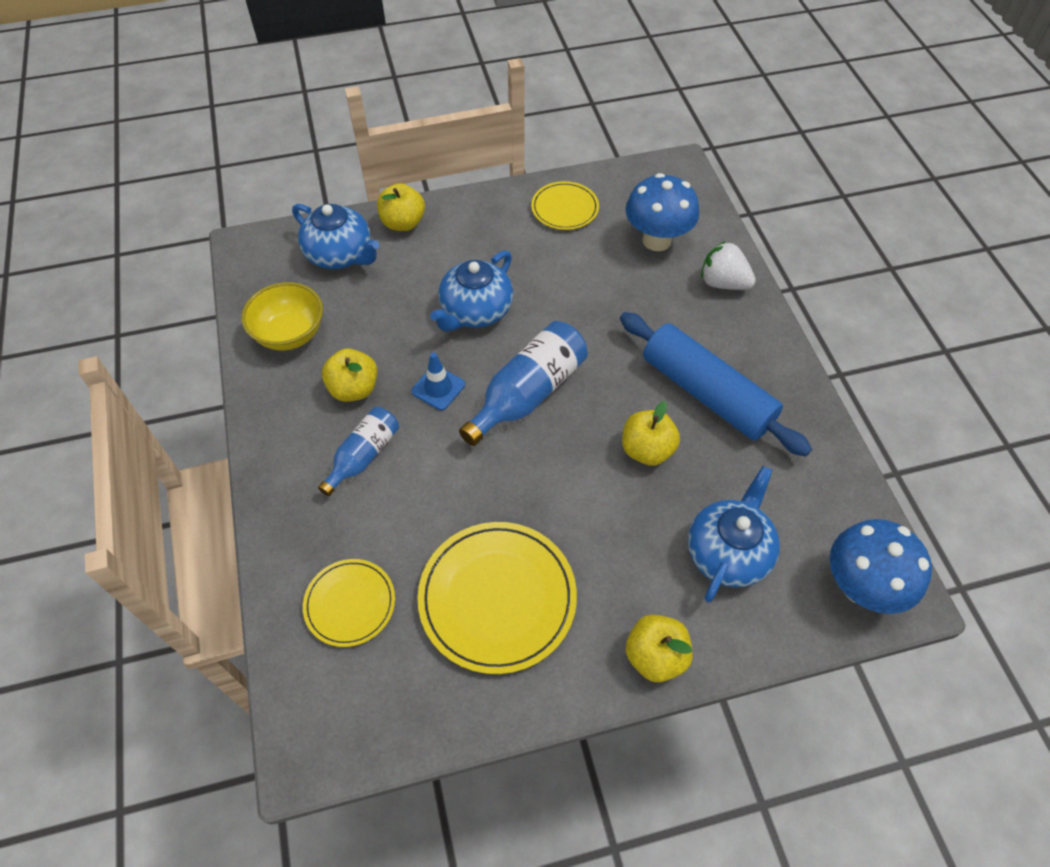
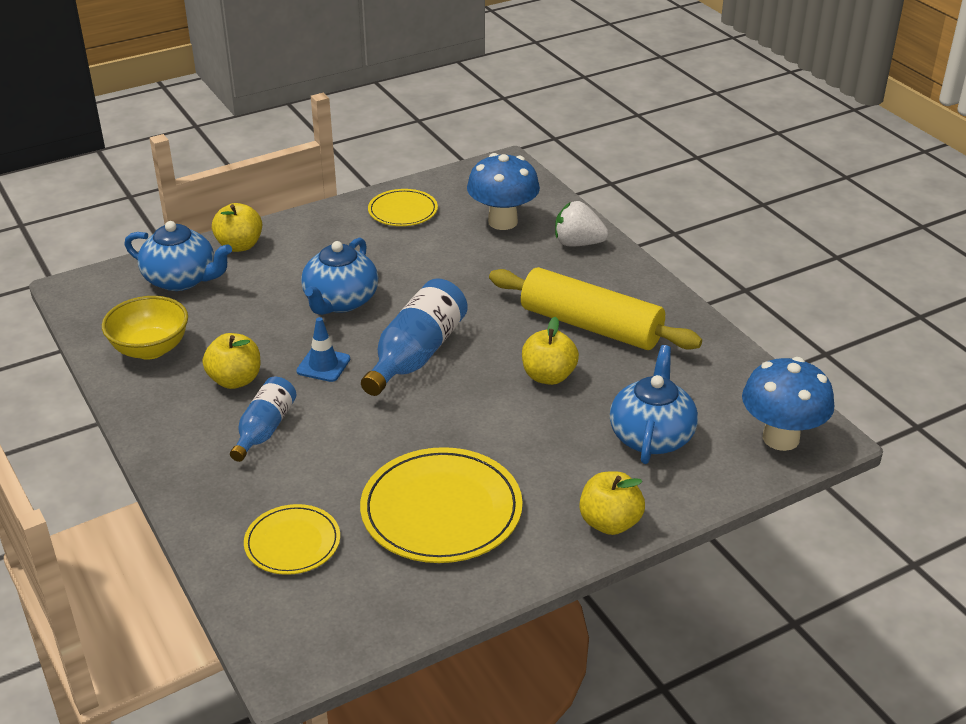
camera: 15 degrees left, 20 degrees down
blue rolling pin [620,312,812,457] -> yellow rolling pin [489,267,702,350]

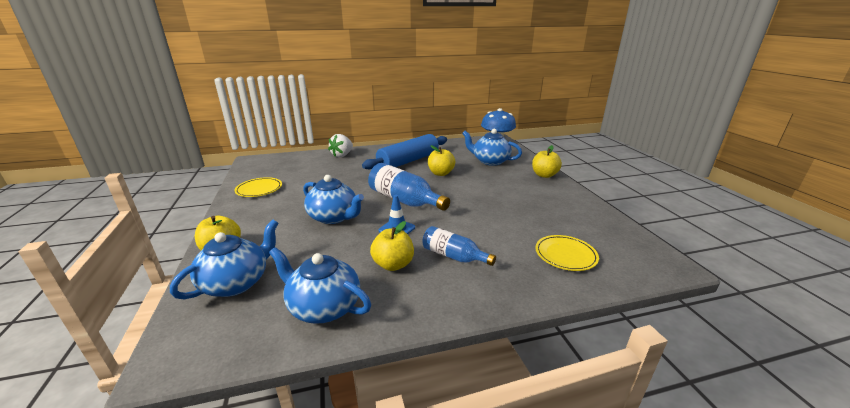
camera: 75 degrees left, 10 degrees down
yellow bowl [102,296,188,360] -> blue teapot [269,247,371,324]
yellow plate [360,447,523,563] -> none
blue mushroom [467,153,540,230] -> none
yellow rolling pin [489,267,702,350] -> blue rolling pin [362,134,447,169]

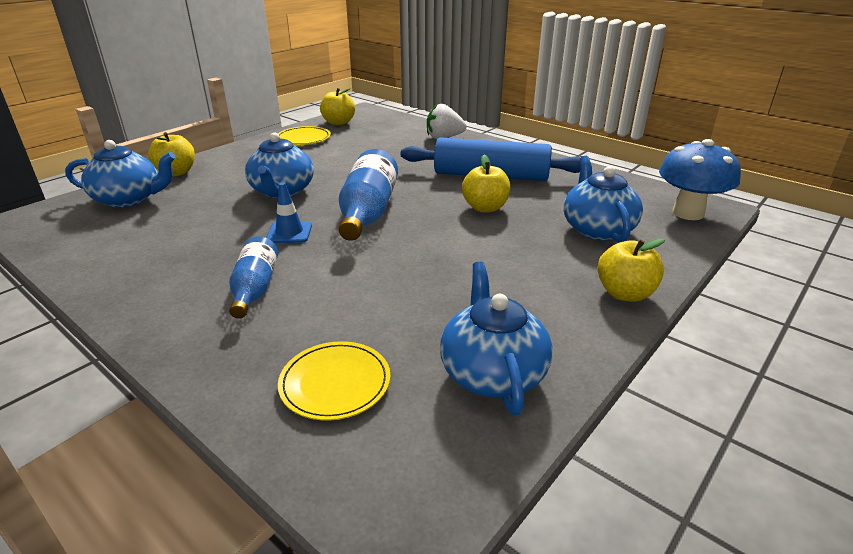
camera: 55 degrees right, 5 degrees up
blue teapot [269,247,371,324] -> blue teapot moved to [440,262,553,415]
yellow apple [370,221,414,271] -> yellow apple moved to [320,88,355,125]

